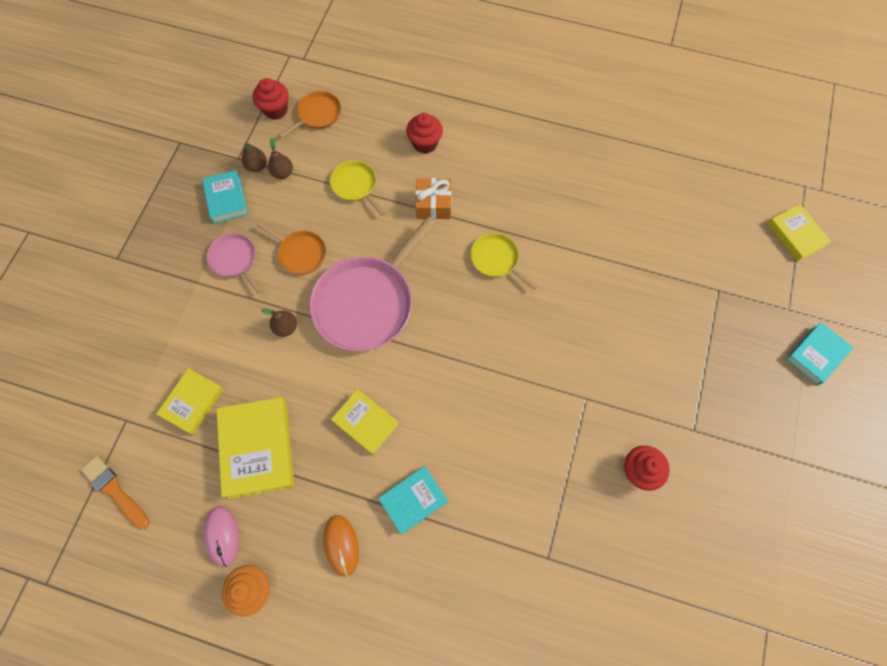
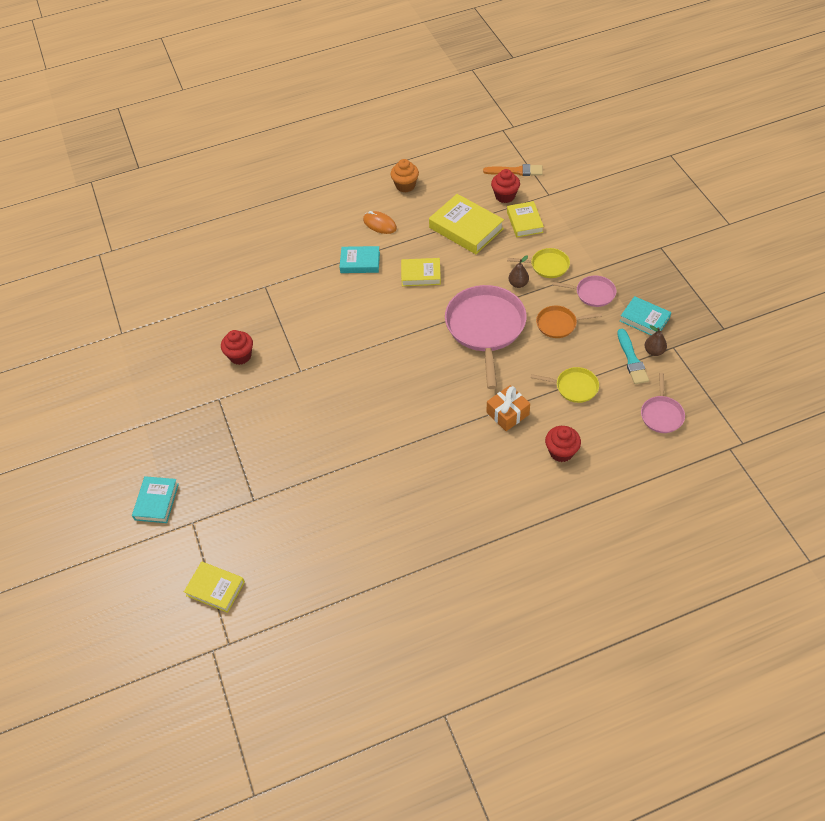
camera: 145 degrees right, 15 degrees down
pink mouse [203,506,239,567] -> none
red cupcake [253,78,288,120] -> red cupcake moved to [491,169,520,203]
brown pear [268,138,293,179] -> turquoise brush [617,329,649,384]
orange pan [278,91,341,138] -> pink pan [641,373,685,433]
turquoise book [378,466,448,535] -> turquoise book turned 75 degrees clockwise [340,246,380,273]
yellow pan [471,233,538,290] -> yellow pan moved to [507,248,570,278]

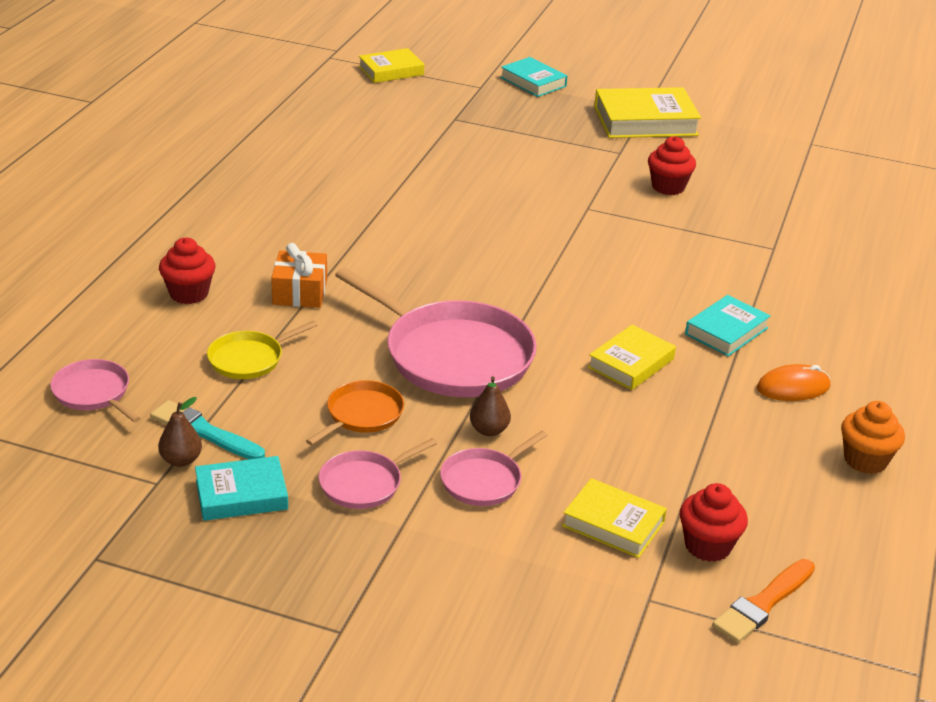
camera: 125 degrees right, 20 degrees down
yellow book [429,194,504,254] -> yellow book moved to [594,87,701,138]
yellow pan [507,248,570,278] -> pink pan [440,431,548,506]

